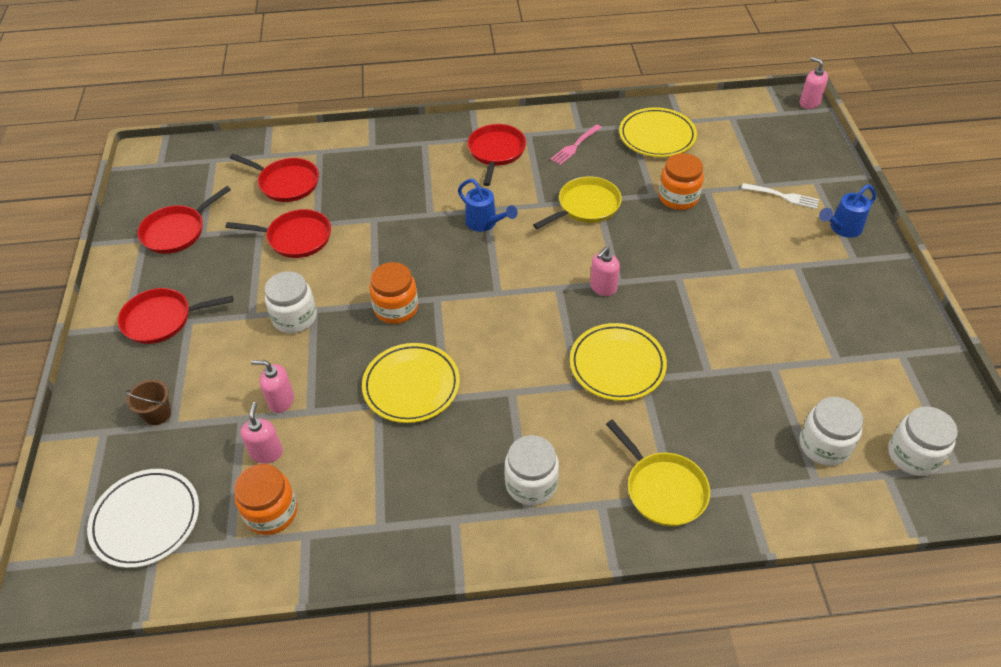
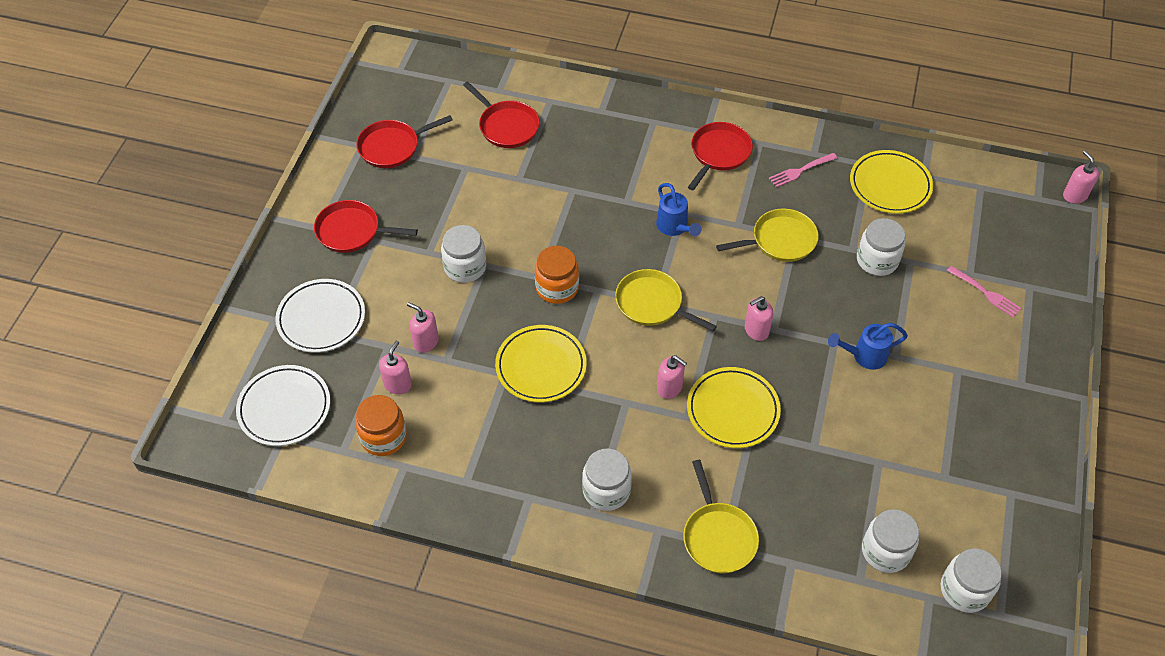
camera: 20 degrees right, 5 degrees up
brown bucket [125,380,171,425] -> white plate [275,279,365,353]
red pan [226,209,331,258] -> none
orange jar [659,153,704,210] -> white jar [857,218,905,276]
white fork [741,183,819,209] -> pink fork [947,265,1021,318]
blue watering can [819,184,876,238] -> blue watering can moved to [828,323,908,370]
none -> yellow pan [615,269,717,331]
none -> pink soap dispenser [657,355,687,399]

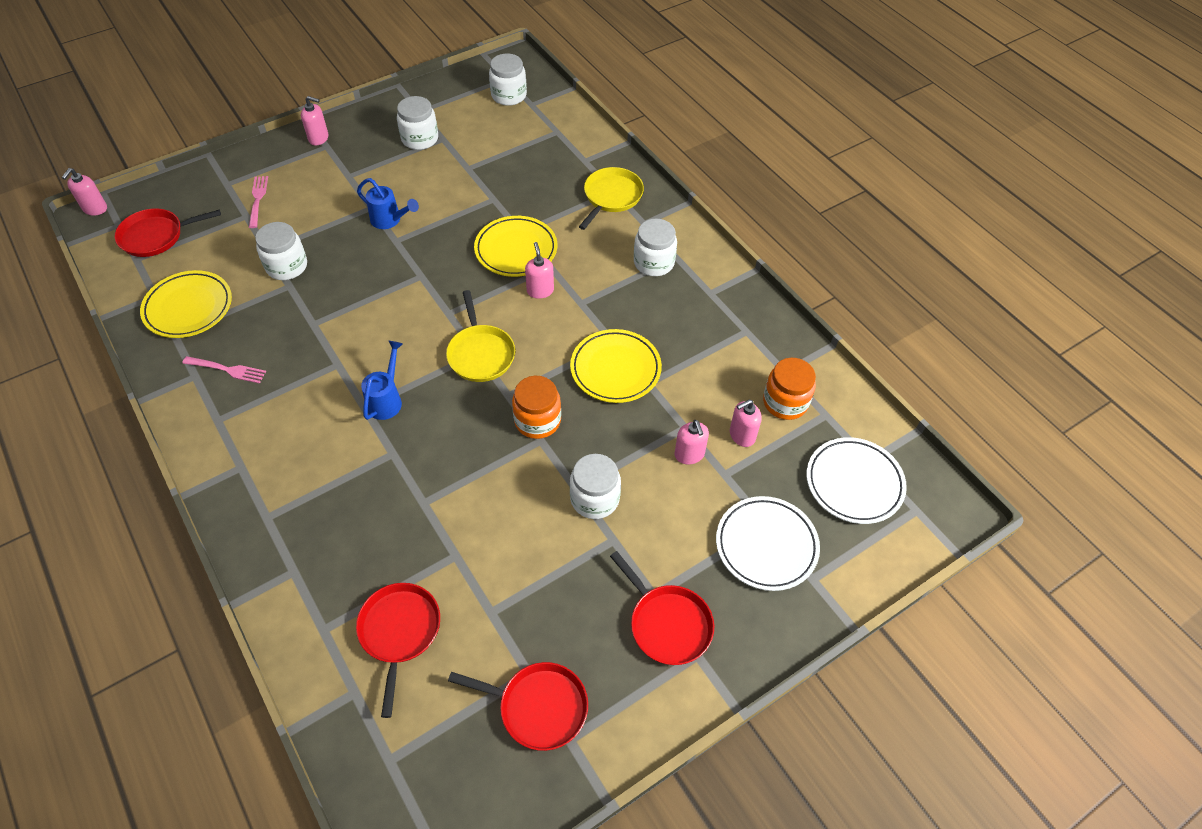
camera: 140 degrees left, 0 degrees up
red pan [688,122,753,190] -> red pan moved to [115,208,221,257]
yellow pan [716,209,819,262] -> none
pink soap dispenser [745,296,773,341] -> pink soap dispenser moved to [301,96,328,145]
white jar [862,509,919,573] -> white jar moved to [397,96,438,150]

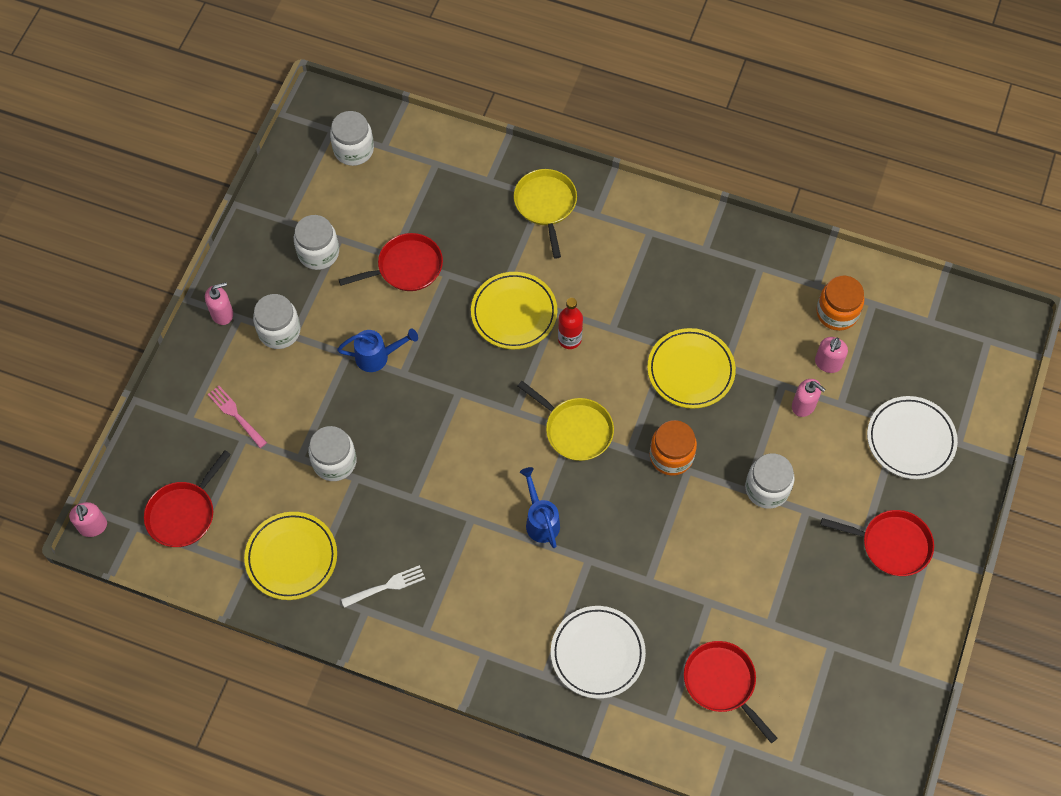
camera: 35 degrees left, 10 degrees up
pink fork [182,356,266,384] -> white fork [341,565,425,608]
red pan [448,662,588,751] -> red pan moved to [339,233,443,291]
pink soap dispenser [525,242,554,299] -> red bottle [558,298,583,349]
white jar [634,219,677,276] -> white jar moved to [253,294,301,349]
white plate [806,437,907,524] -> white plate moved to [551,606,646,699]

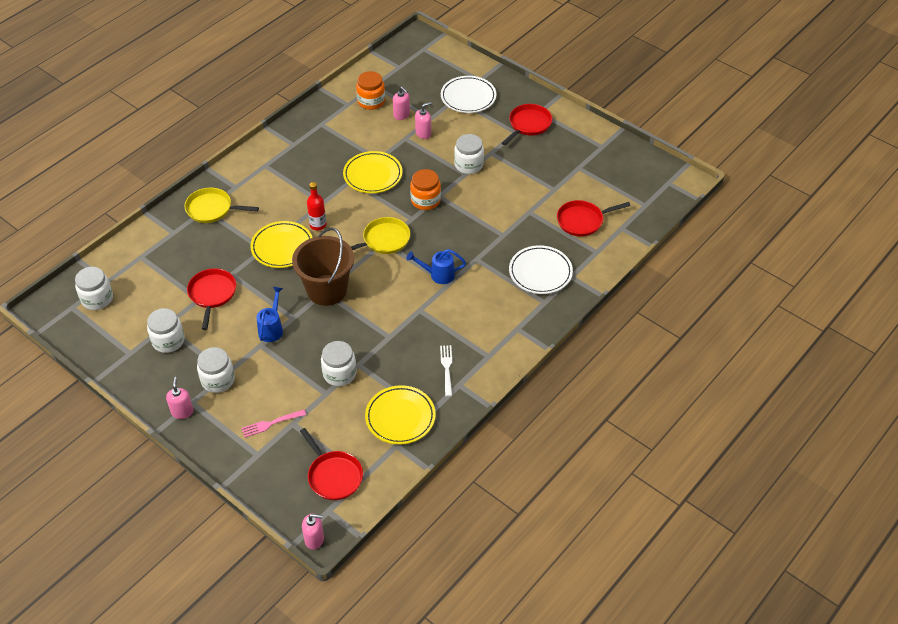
camera: 70 degrees left, 15 degrees down
none -> brown bucket [292,227,354,306]

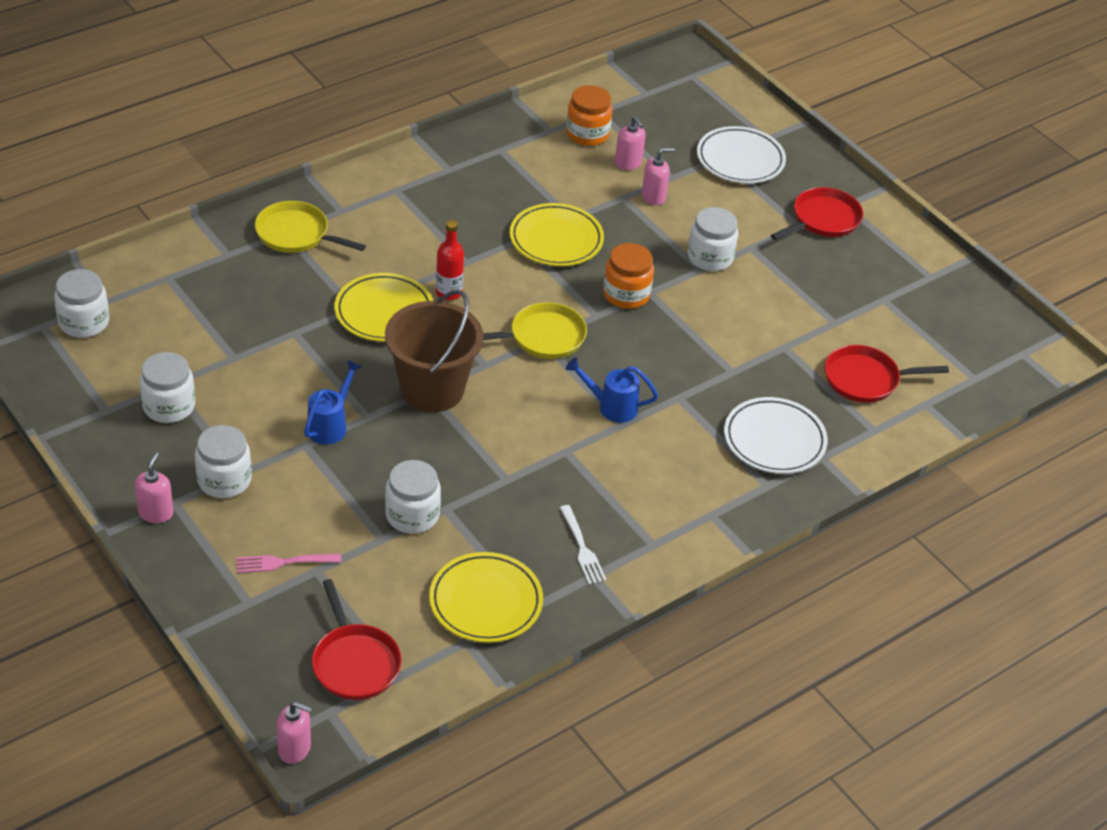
camera: 10 degrees right, 5 degrees down
red pan [187,268,236,330] -> none
white fork [440,345,452,397] -> white fork turned 150 degrees clockwise [560,505,607,585]

